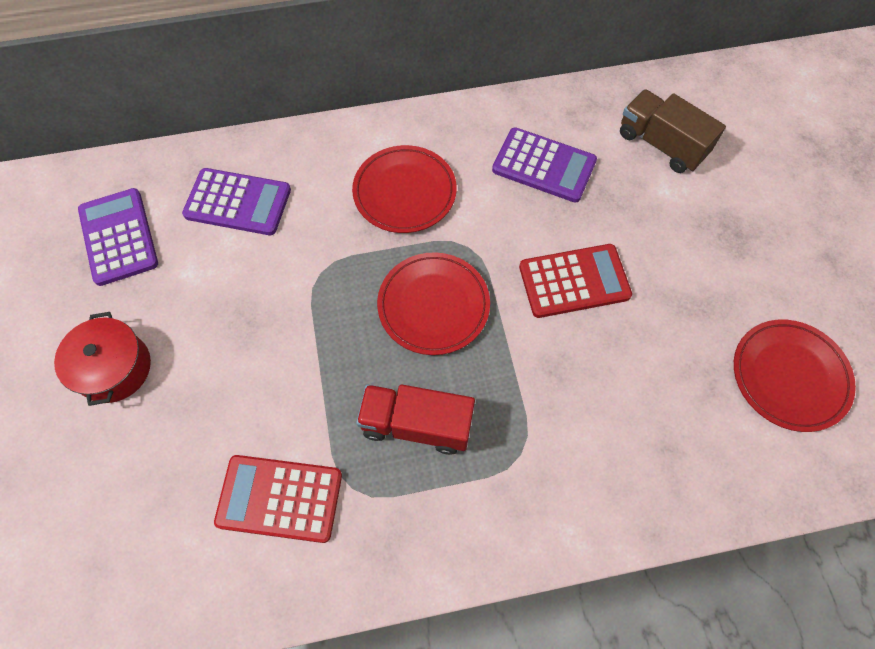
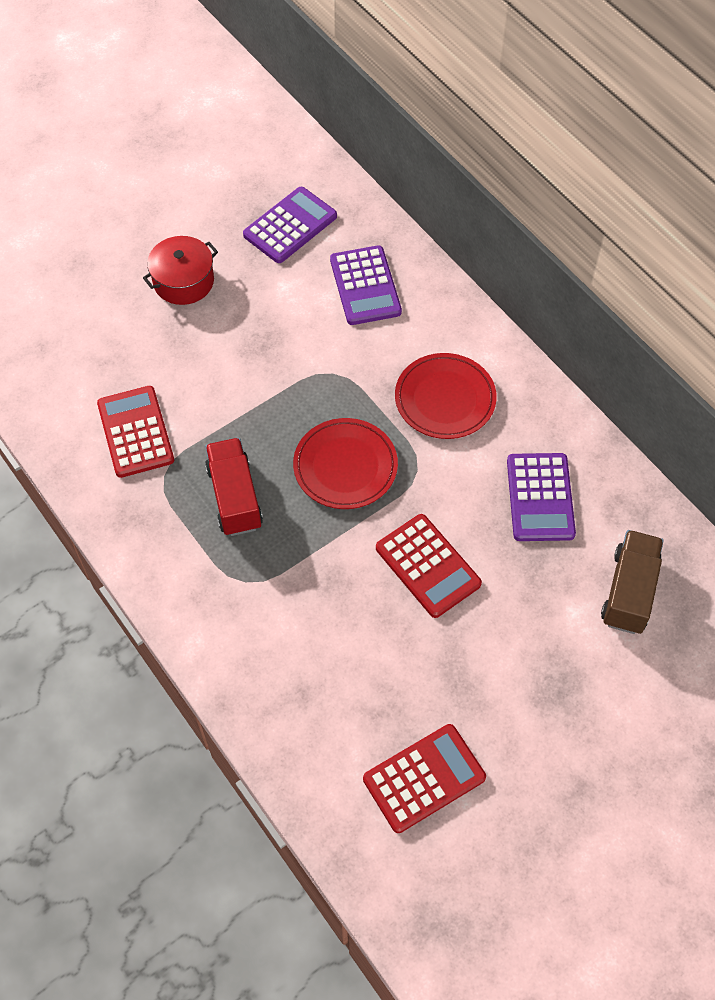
camera: 65 degrees right, 5 degrees down
red plate [734,320,856,432] -> red calculator [363,724,486,833]

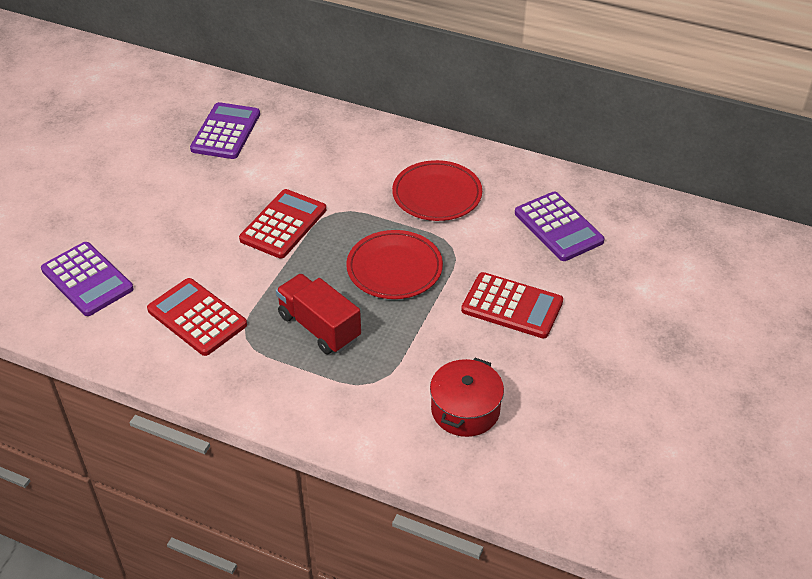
camera: 30 degrees left, 15 degrees down
red pot [143,236,218,305] -> red pot moved to [430,358,504,437]
purple calculator [330,245,402,325] -> purple calculator moved to [41,242,134,316]
red calculator [363,724,486,833] -> red calculator moved to [239,189,326,259]
brown truck [601,530,664,634] -> none

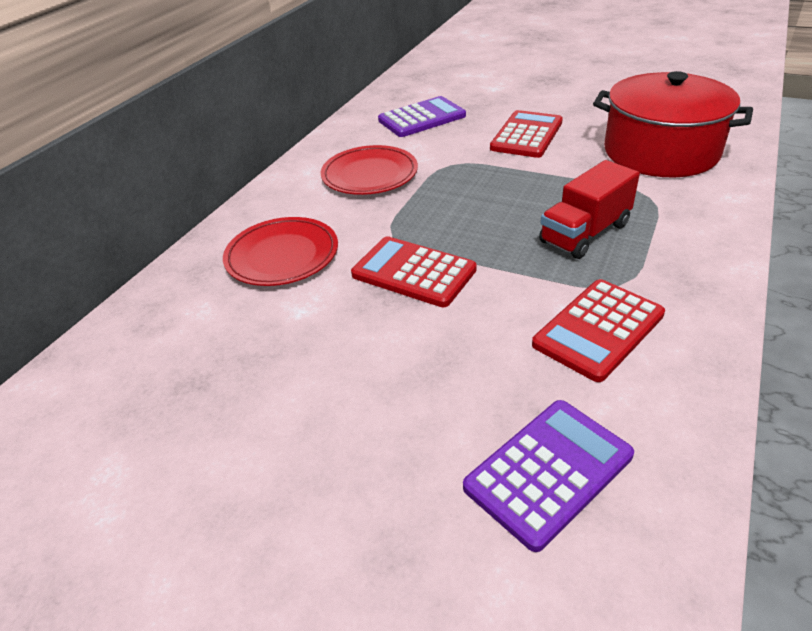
camera: 85 degrees left, 5 degrees down
purple calculator [190,102,260,159] -> none
red plate [346,230,443,299] -> red plate moved to [223,217,338,286]
red pot [430,358,504,437] -> red pot [593,71,753,177], size x1.78

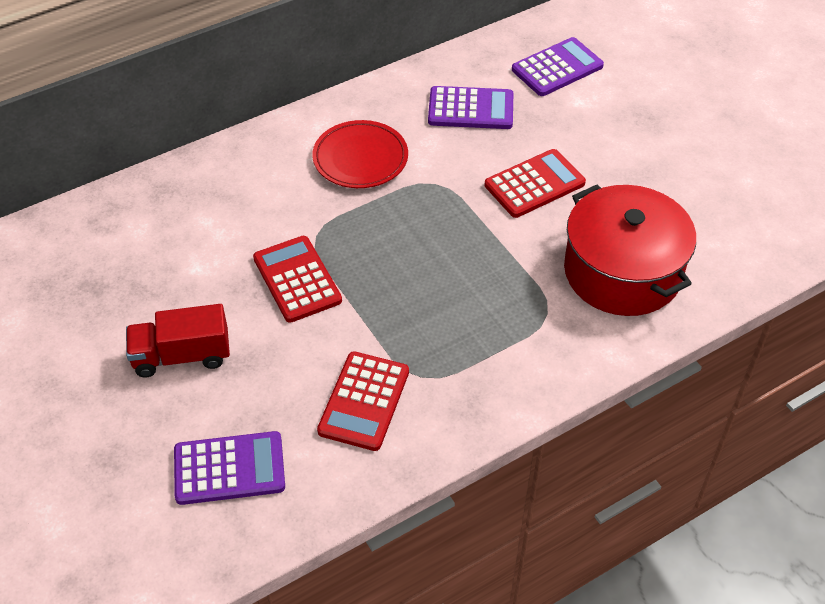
camera: 30 degrees right, 10 degrees up
red plate [223,217,338,286] -> none
red calculator [532,279,665,382] -> red calculator turned 60 degrees counterclockwise [317,351,409,451]
red truck [539,160,640,259] -> red truck moved to [126,304,230,377]
none -> purple calculator [512,37,604,96]

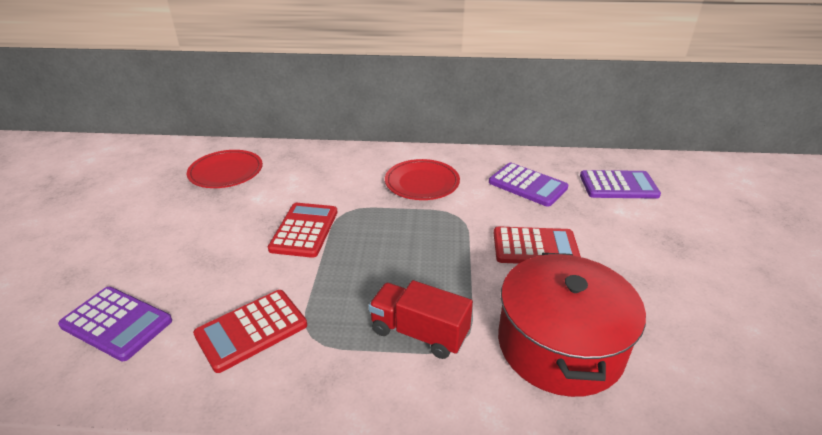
camera: 35 degrees right, 15 degrees down
red truck [126,304,230,377] -> red truck moved to [369,280,473,359]
none -> red plate [187,150,263,188]

